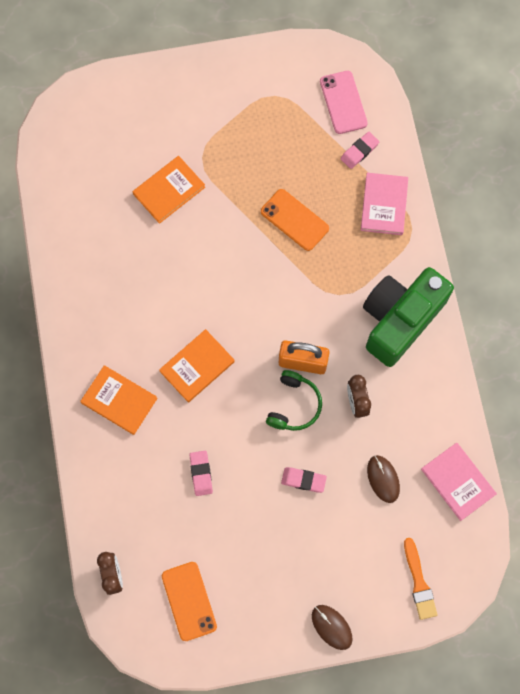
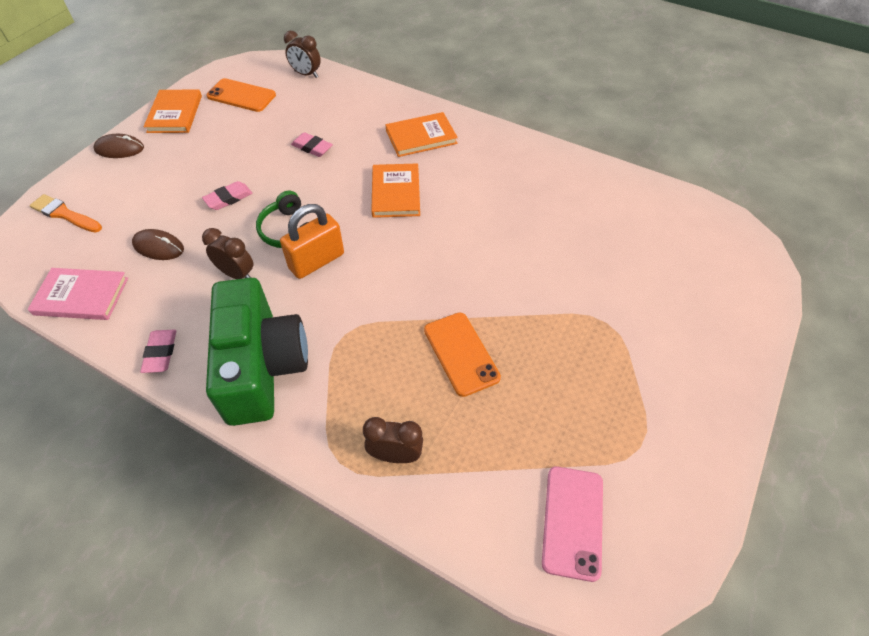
camera: 130 degrees right, 20 degrees down
orange book [133,156,205,224] -> orange book moved to [144,90,202,133]
orange phone [261,189,329,251] -> orange phone turned 75 degrees clockwise [424,312,501,397]
pink phone [320,71,368,134] -> pink phone turned 75 degrees clockwise [542,466,603,582]
pink eraser [341,132,379,169] -> pink eraser moved to [140,330,176,373]
pink book [361,173,408,235] -> brown clock [363,417,423,463]

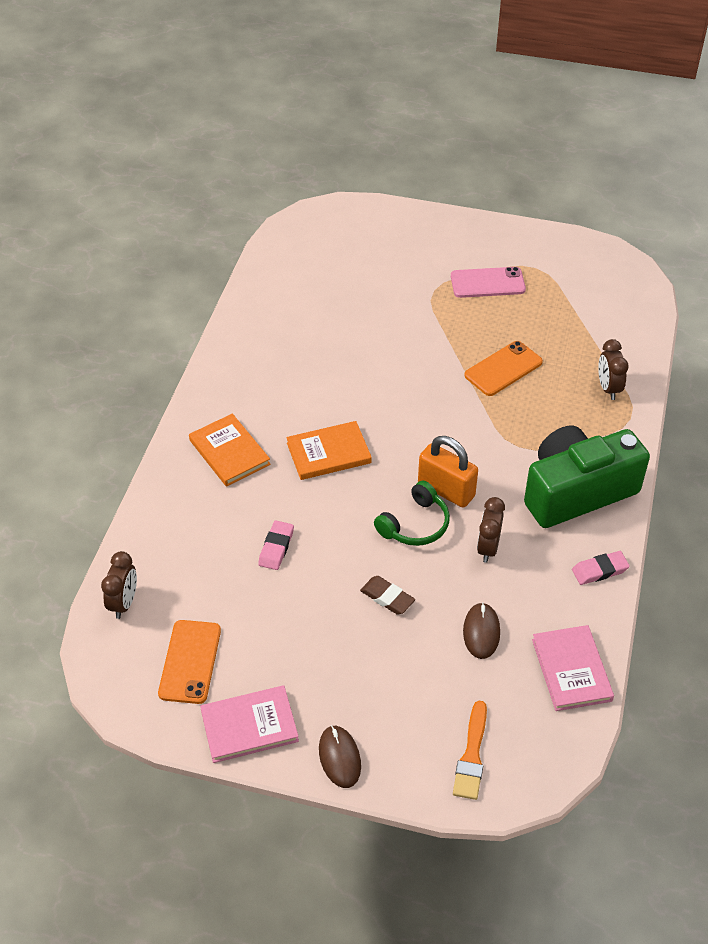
camera: 105 degrees left, 5 degrees down
orange book [144,90,202,133] -> pink book [200,685,299,763]
pink eraser [202,181,253,210] -> brown eraser [360,576,415,614]
pink phone [542,466,603,582] -> pink phone moved to [451,267,526,298]

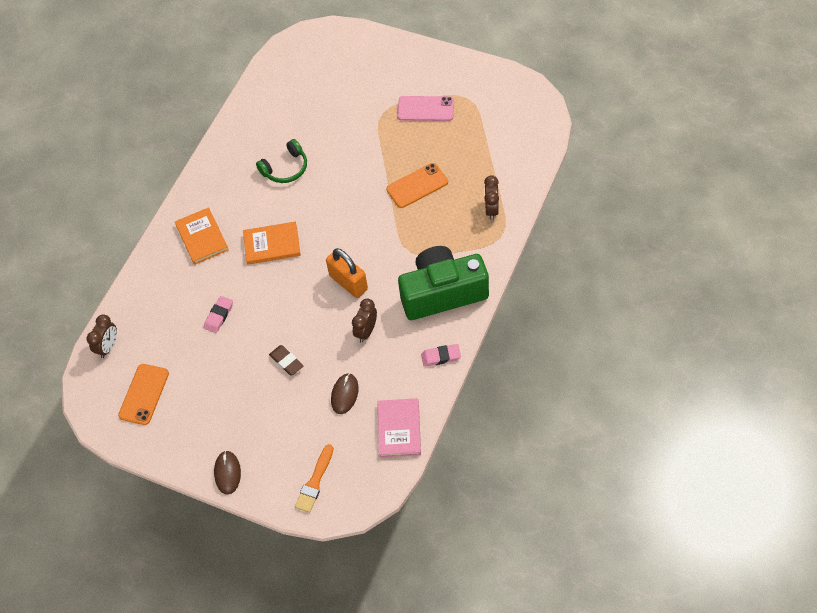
camera: 15 degrees right, 10 degrees up
pink book [200,685,299,763] -> none
green headphones [374,481,450,546] -> green headphones moved to [256,139,307,183]

